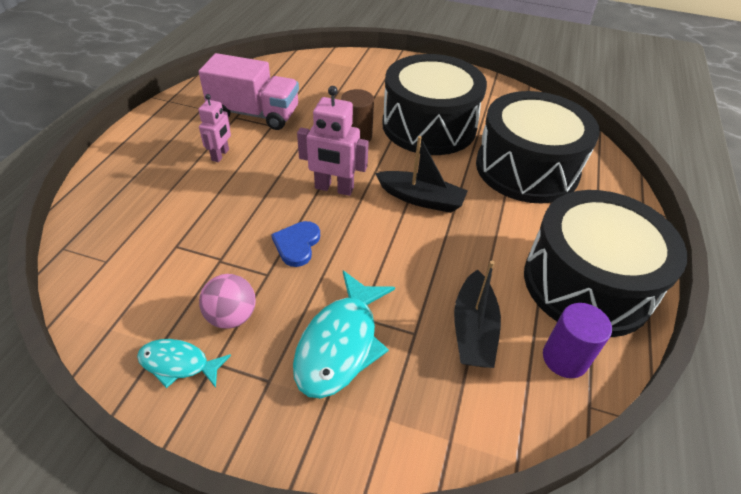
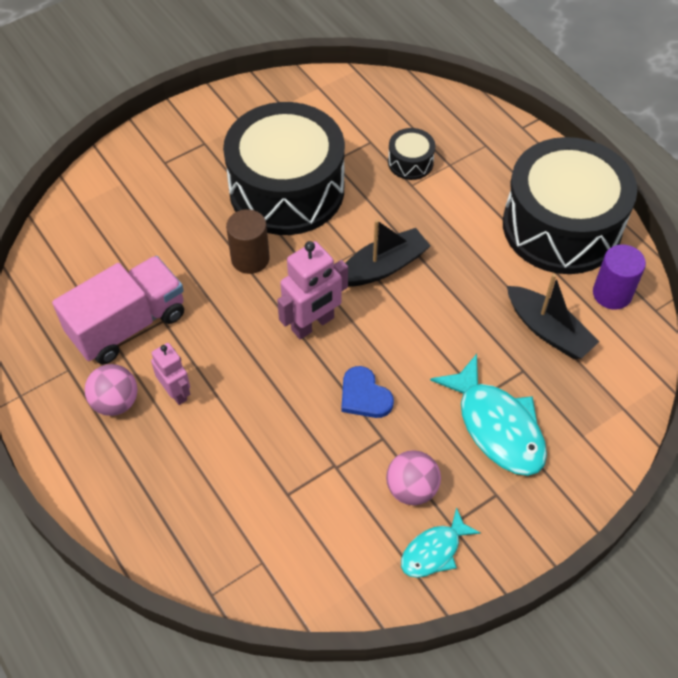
camera: 50 degrees left, 10 degrees up
black drum [476,91,600,204] -> black drum [388,128,435,180], size x0.40
none -> pink ball [85,364,138,416]

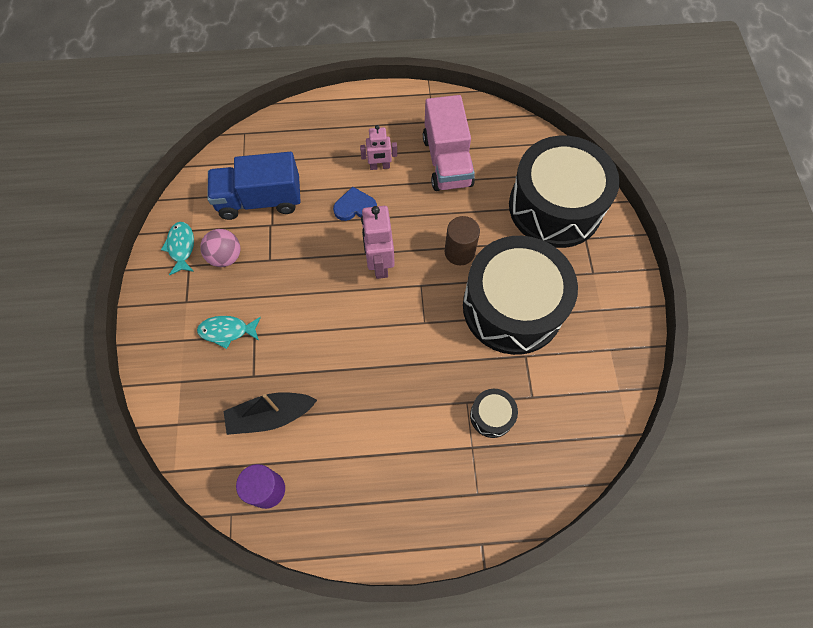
camera: 120 degrees right, 10 degrees up
pink ball [85,364,138,416] -> none
blue heart [341,366,394,418] -> blue heart moved to [333,187,377,221]
black boat [346,219,431,287] -> none
turquoise fish [430,354,547,476] -> turquoise fish [197,316,261,349], size x0.58
black drum [503,137,637,274] -> black drum moved to [509,136,620,248]
none -> blue truck [207,152,301,220]

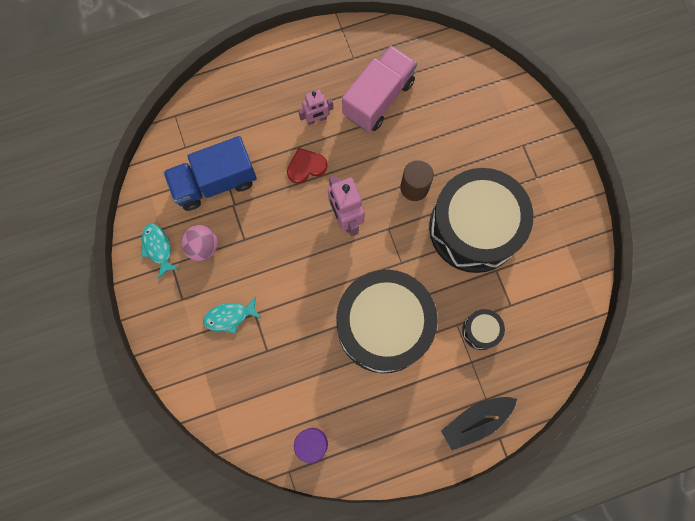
camera: 15 degrees left, 10 degrees up
black boat [223,392,317,435] -> black boat moved to [441,397,517,451]
blue heart [333,187,377,221] -> red heart [287,148,328,184]
pink truck [423,95,475,191] -> pink truck turned 120 degrees counterclockwise [342,45,417,131]
black drum [509,136,620,248] -> black drum moved to [336,270,438,373]

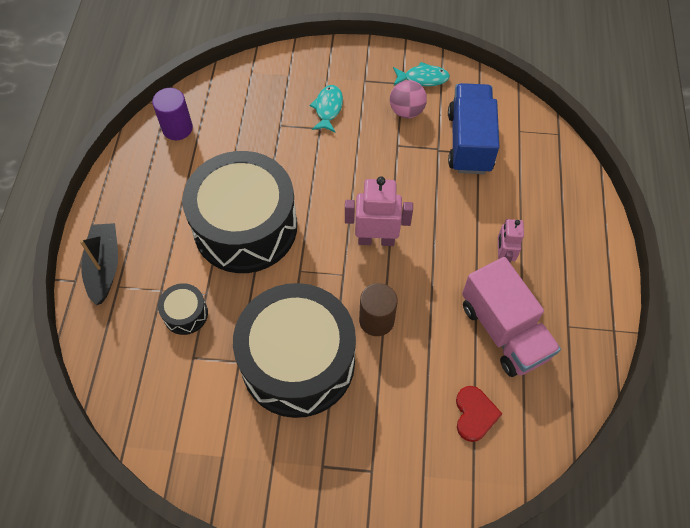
camera: 115 degrees right, 15 degrees down
red heart [287,148,328,184] -> red heart moved to [456,386,502,442]

